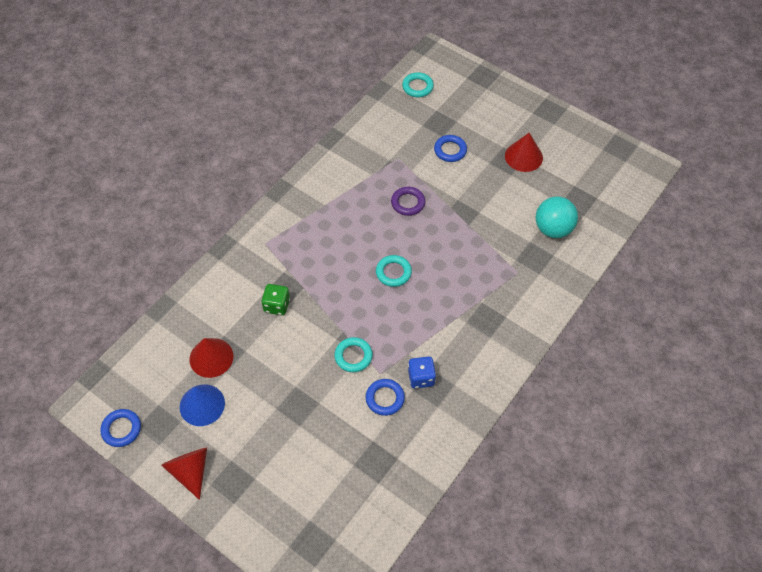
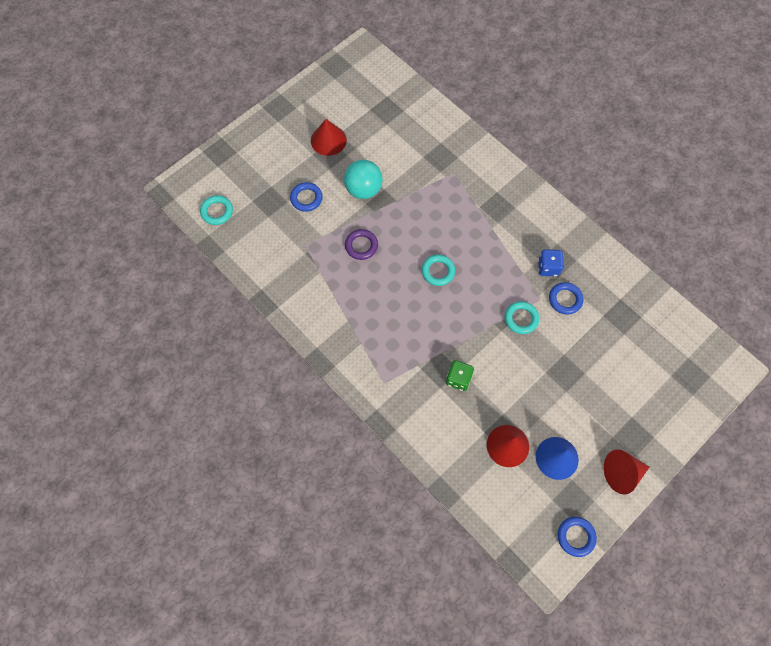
camera: 80 degrees left, 10 degrees up
turquoise ball [536,196,578,238] -> turquoise ball moved to [344,160,383,199]

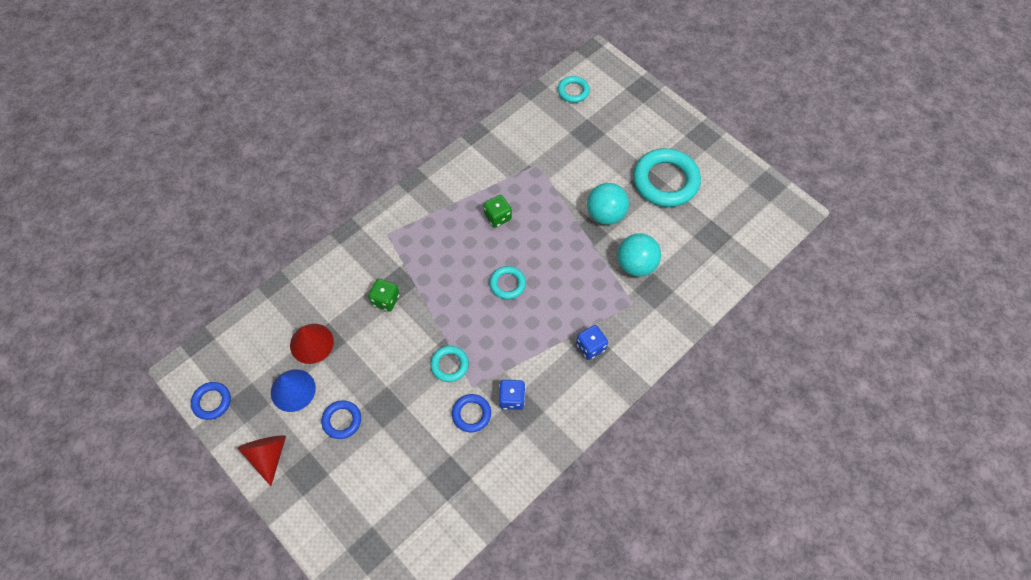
camera: 90 degrees right, 5 degrees down
blue ring [290,182,323,212] -> blue ring moved to [321,400,361,439]
red cone [311,119,347,156] -> turquoise ring [633,148,701,207]
purple ring [345,229,378,260] -> none
none -> green dice [484,195,512,228]
none -> blue dice [576,325,608,360]
none -> turquoise ball [618,233,661,277]

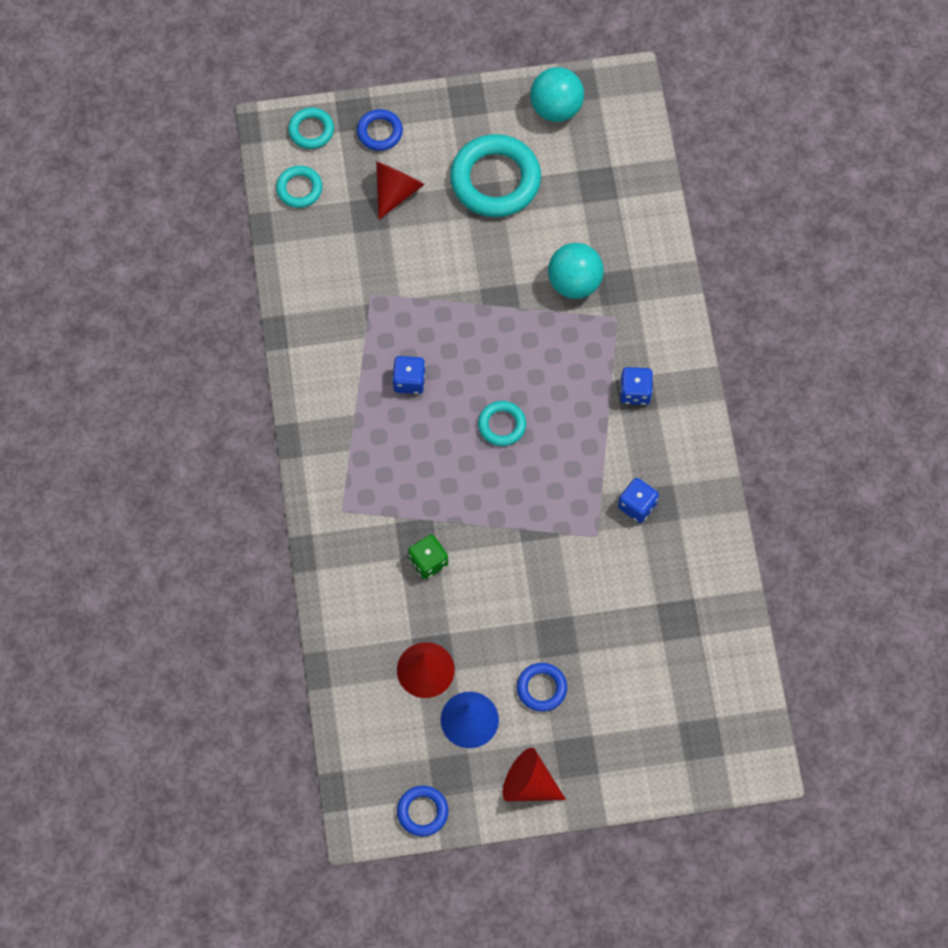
camera: 55 degrees left, 5 degrees up
turquoise ring [430,346,469,382] -> turquoise ring moved to [288,107,334,149]
blue ring [452,394,491,432] -> blue ring moved to [357,109,403,151]
green dice [484,195,512,228] -> blue dice [392,356,425,394]
turquoise ball [587,183,629,225] -> turquoise ball moved to [530,67,584,122]
none -> red cone [376,161,425,220]

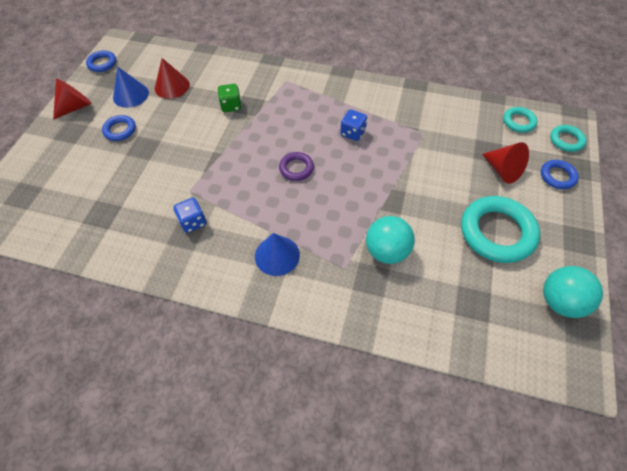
camera: 115 degrees right, 10 degrees down
turquoise ring [478,401,526,446] -> purple ring [279,152,314,181]
blue dice [620,367,653,405] -> blue cone [255,233,300,276]

